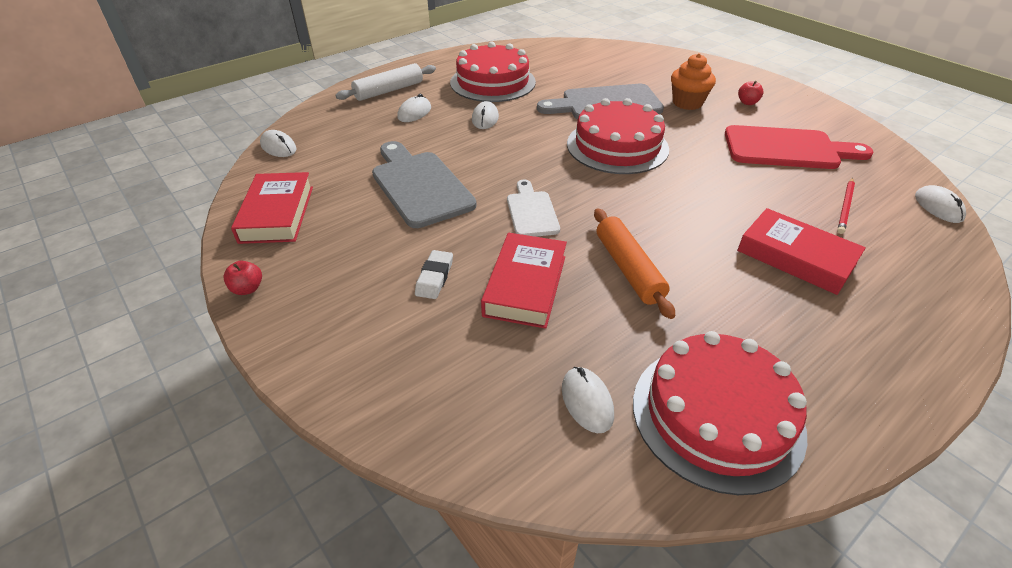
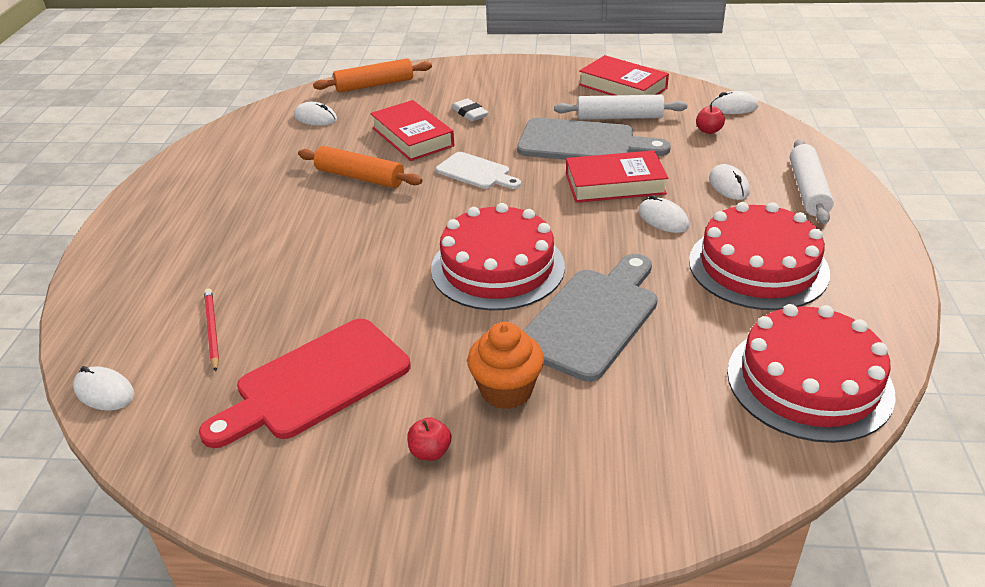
camera: 135 degrees right, 5 degrees down
red apple [223,261,262,295] -> red apple moved to [696,105,725,134]
red cake [633,331,807,495] -> red cake moved to [727,304,896,443]
red book [737,208,866,295] -> red book moved to [566,150,668,203]
none -> orange rolling pin [313,58,432,93]
none -> white rolling pin [554,95,687,120]

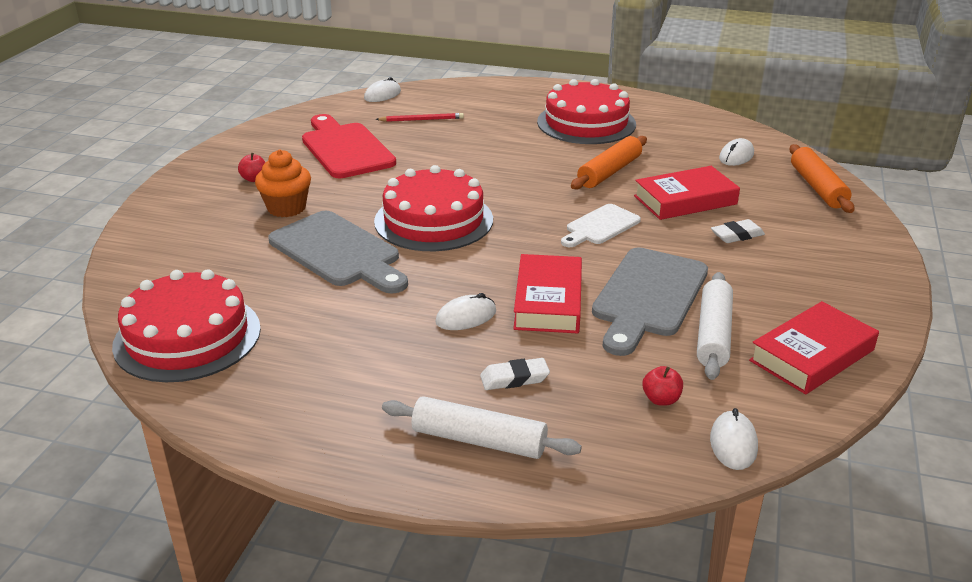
camera: 100 degrees right, 5 degrees down
red cake [689,202,830,310] -> red cake moved to [537,79,636,144]
white mouse [709,164,750,200] -> white eraser [480,358,550,390]

